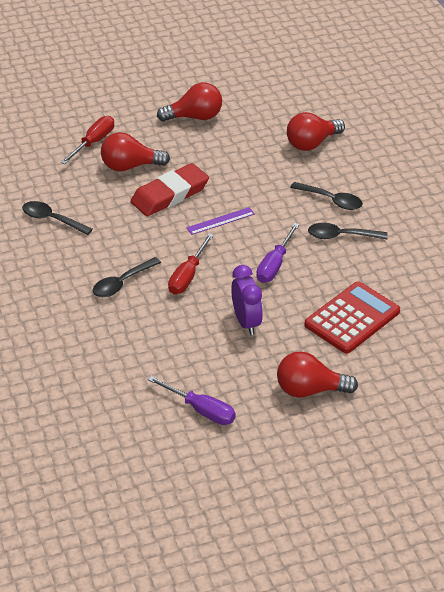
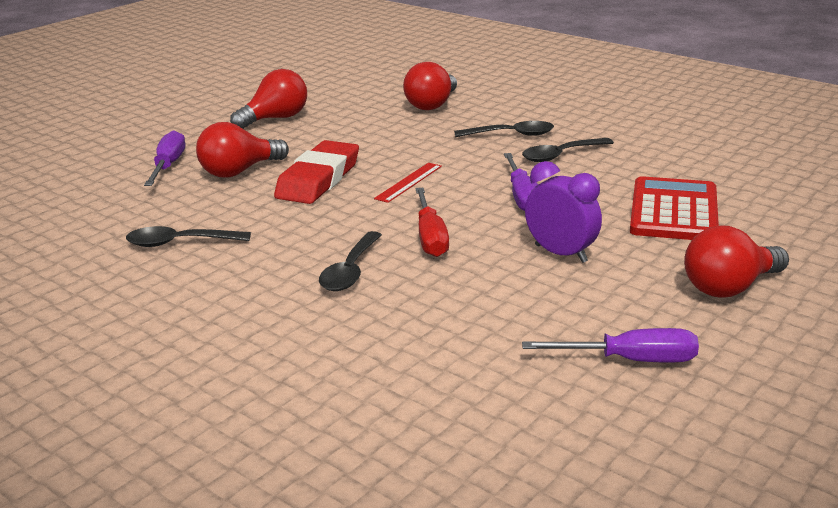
camera: 30 degrees left, 15 degrees down
red screwdriver [60,116,114,164] -> purple screwdriver [144,130,185,186]
purple ruler [186,207,255,235] -> red ruler [374,163,442,203]

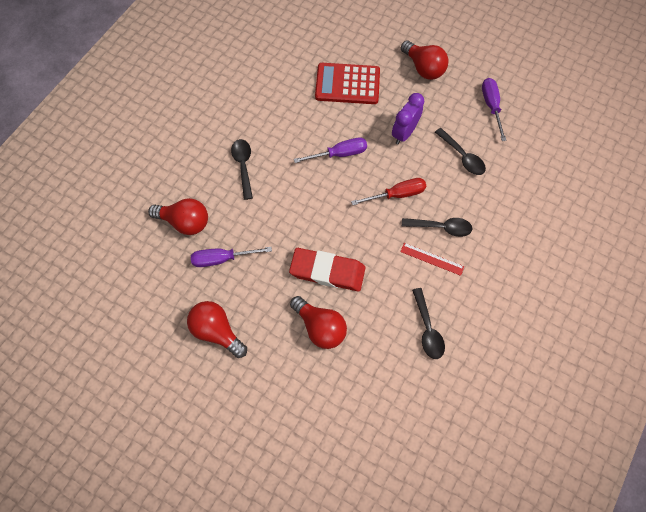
camera: 100 degrees left, 40 degrees up
purple screwdriver [144,130,185,186] -> purple screwdriver moved to [191,247,272,267]
red ruler [374,163,442,203] -> red ruler moved to [400,243,464,276]
black spoon [522,138,614,162] -> black spoon moved to [435,128,486,175]

